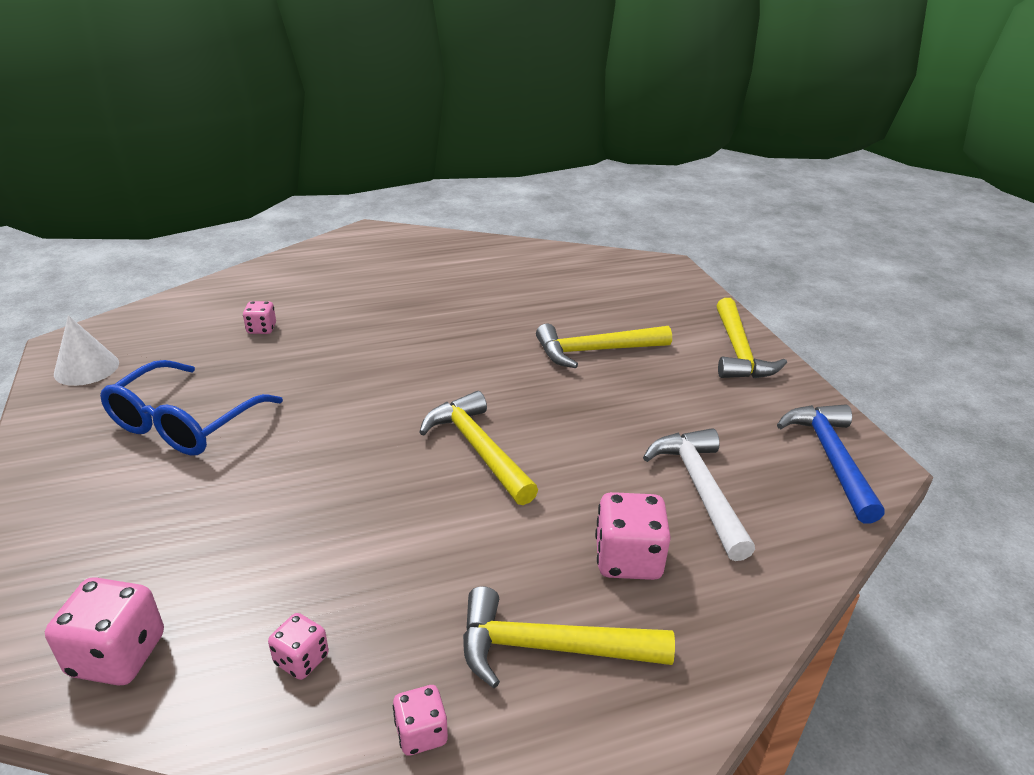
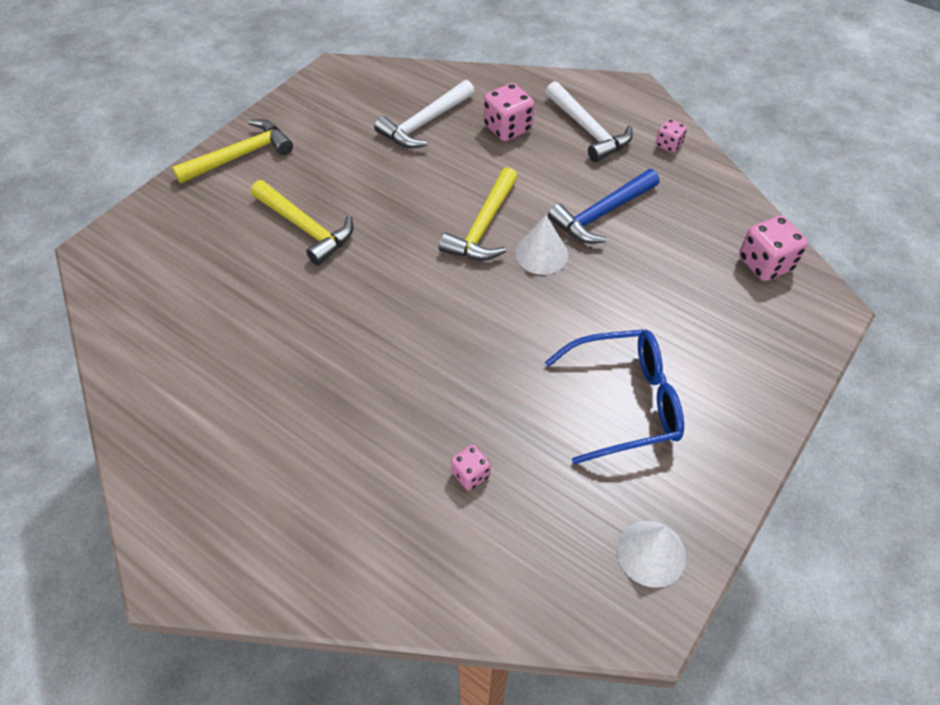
camera: 125 degrees left, 20 degrees up
pink dice [268,613,329,680] -> none
yellow hammer [463,586,675,688] -> white hammer [545,81,633,162]
blue hammer [777,404,885,523] -> blue hammer moved to [548,169,659,244]
none -> white cone [515,216,568,275]

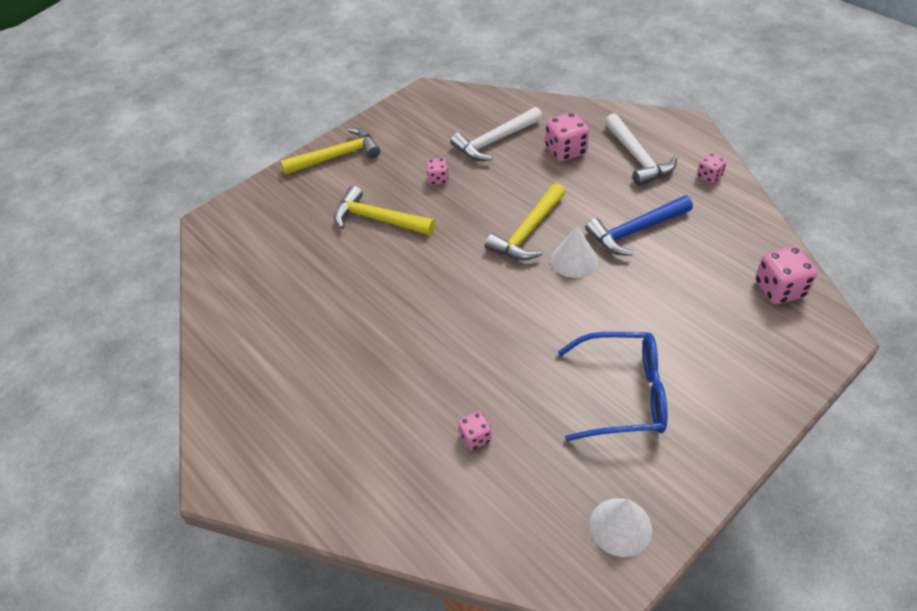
camera: 15 degrees right, 5 degrees down
yellow hammer [251,180,353,266] -> yellow hammer turned 150 degrees clockwise [334,186,435,235]
none -> pink dice [426,158,449,185]

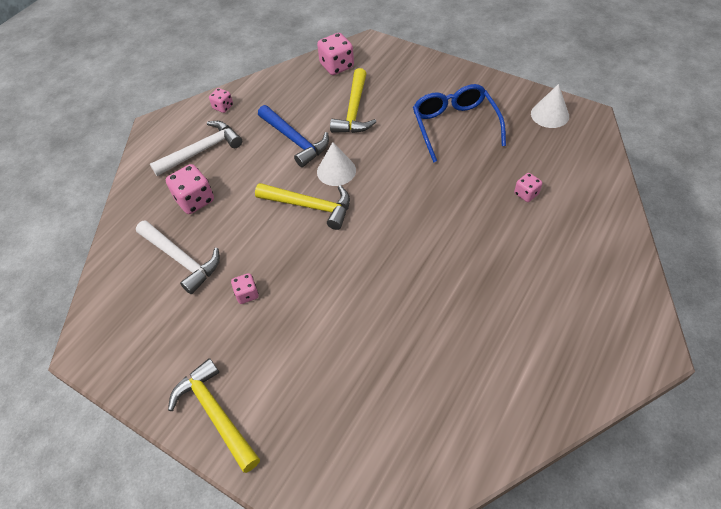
camera: 105 degrees left, 5 degrees up
yellow hammer [334,186,435,235] -> yellow hammer moved to [330,68,376,133]

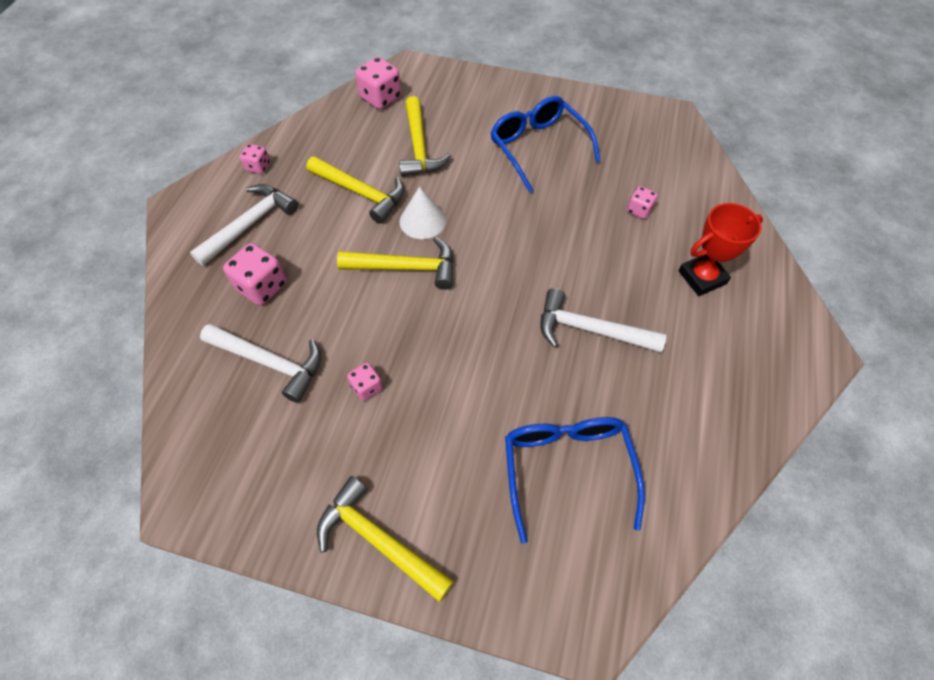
camera: 20 degrees left, 5 degrees up
blue hammer [258,105,329,167] -> yellow hammer [306,156,404,224]
white cone [531,84,569,128] -> none
none -> blue glasses [505,417,645,544]
none -> white hammer [540,288,667,353]
none -> red trophy [678,203,763,296]

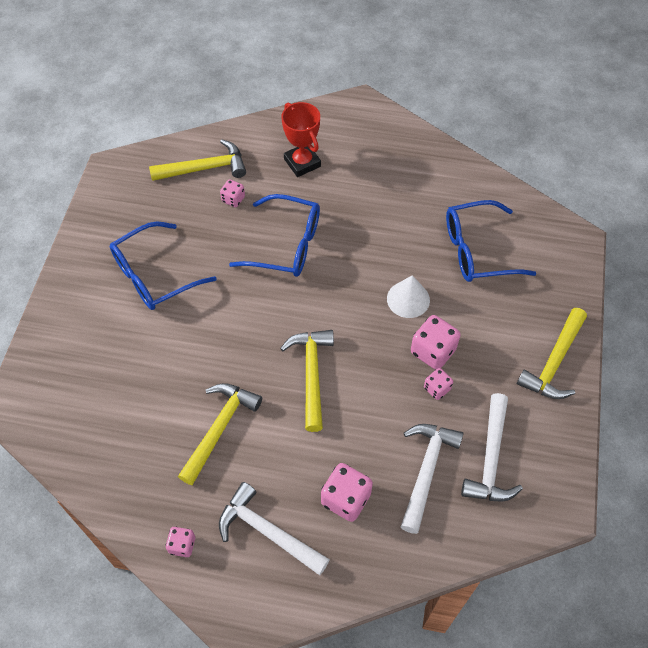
camera: 95 degrees left, 0 degrees up
pink dice [355,57,401,109] -> pink dice moved to [411,315,461,370]
yellow hammer [399,96,451,177] -> yellow hammer moved to [149,139,246,181]
white cone [400,187,446,239] -> white cone moved to [387,275,430,318]
white hammer [540,288,667,353] -> white hammer moved to [461,393,523,501]
none -> blue glasses [229,194,320,277]

